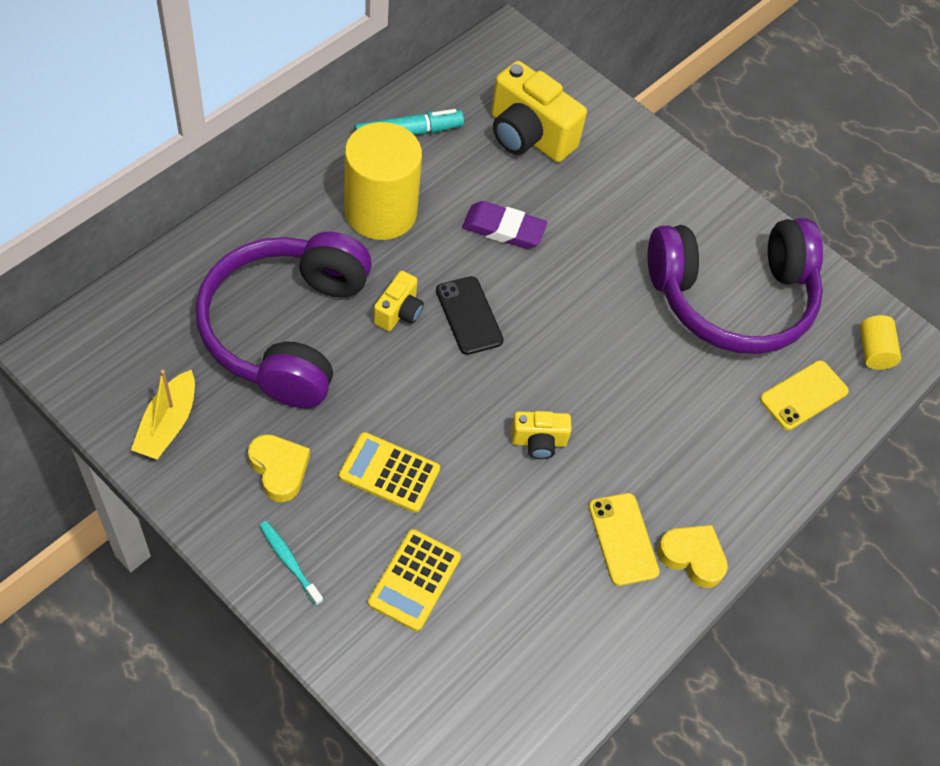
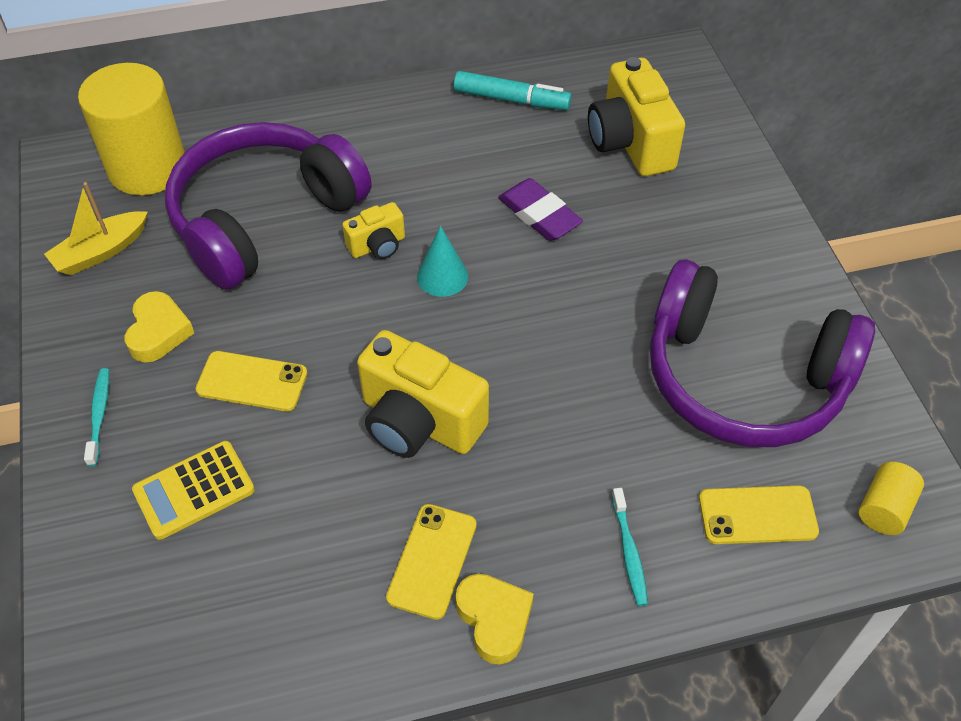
camera: 40 degrees right, 5 degrees down
yellow calculator [339,432,440,513] -> yellow phone [196,351,307,411]
yellow cylinder [345,122,422,240] -> yellow cylinder moved to [78,63,185,195]
black phone [436,276,504,355] -> turquoise cone [417,226,468,297]
yellow camera [511,411,572,459] -> yellow camera [357,330,489,458], size x1.91
none -> turquoise toothbrush [612,488,648,606]

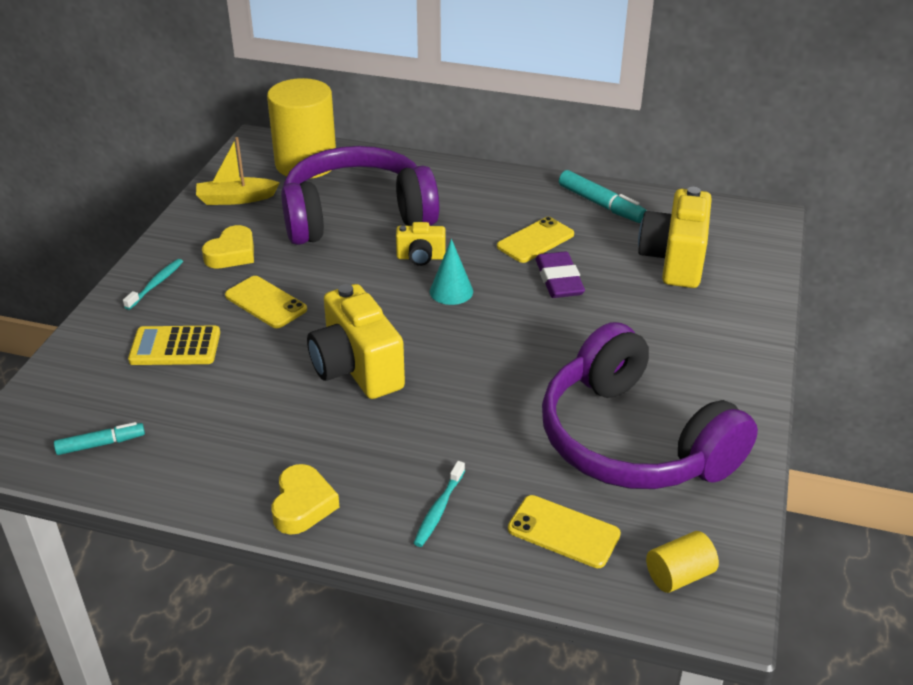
camera: 30 degrees right, 15 degrees down
yellow phone [386,504,477,620] -> yellow phone moved to [497,217,574,263]
none -> turquoise marker [54,422,145,455]

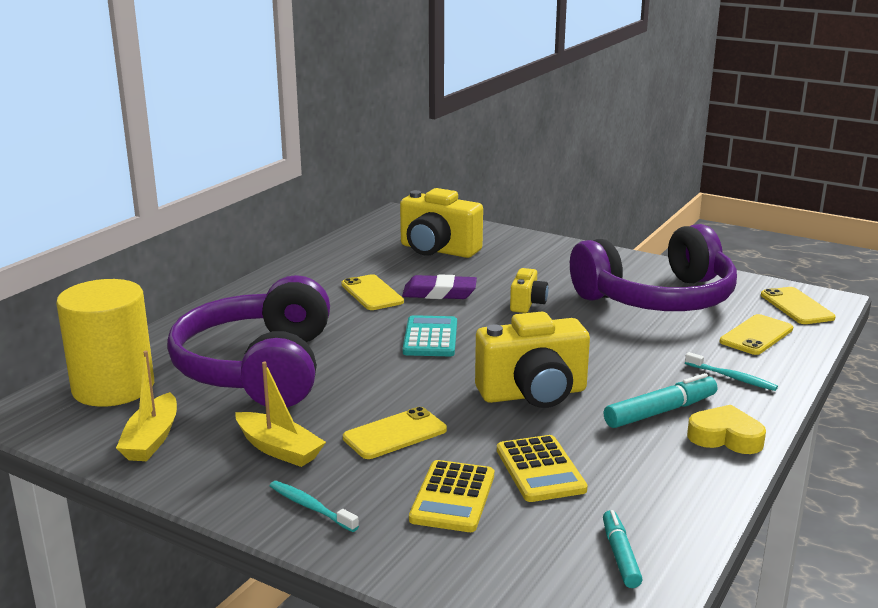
camera: 75 degrees left, 15 degrees down
yellow heart [202,225,254,268] -> yellow boat [235,362,326,467]
yellow camera [396,222,446,266] -> yellow camera moved to [510,268,548,313]
turquoise cone [430,239,473,305] -> turquoise calculator [403,315,457,356]
turquoise marker [559,170,646,223] -> turquoise marker moved to [604,373,717,428]
yellow cylinder [646,531,719,593] -> yellow phone [761,287,836,324]
none -> yellow calculator [497,435,588,502]

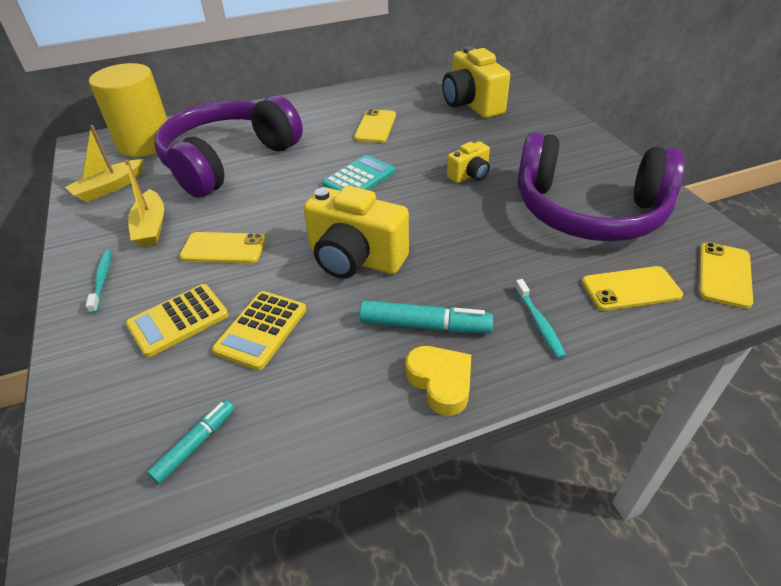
camera: 40 degrees right, 20 degrees up
purple eraser [402,274,477,299] -> none

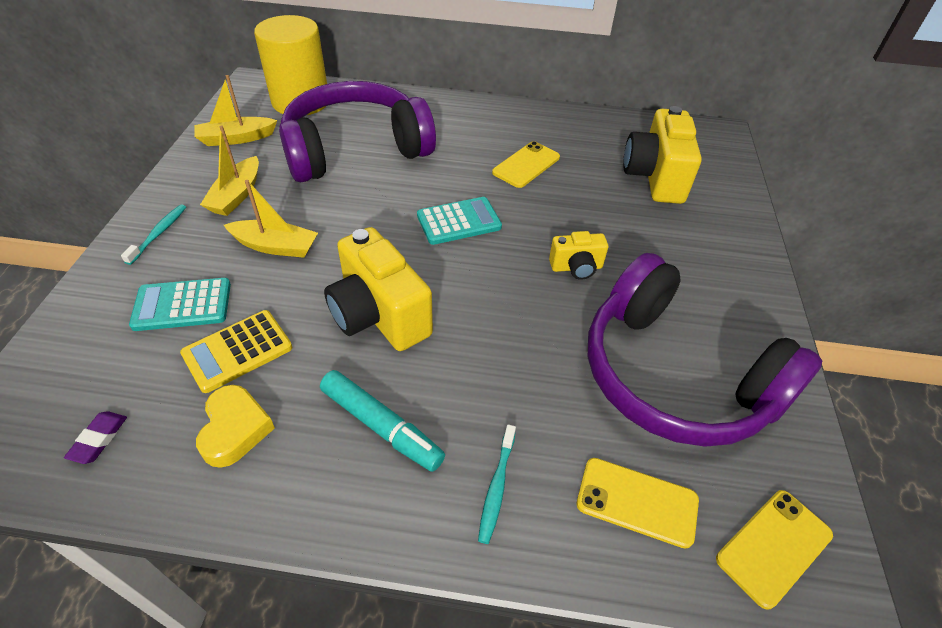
camera: 25 degrees right, 5 degrees up
yellow calculator [126,284,229,357] -> turquoise calculator [129,278,231,331]
turquoise marker [147,400,234,484] -> purple eraser [64,411,127,464]
yellow phone [179,232,266,264] -> yellow boat [224,180,318,258]
yellow heart [406,346,471,416] -> yellow heart moved to [196,385,275,468]

